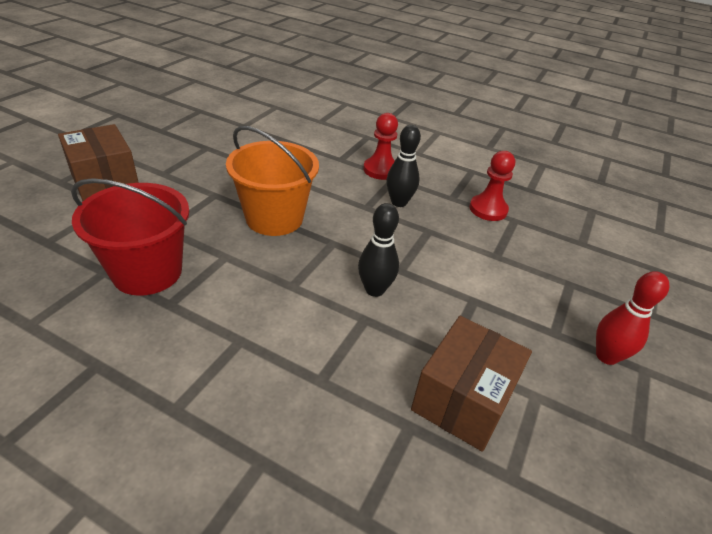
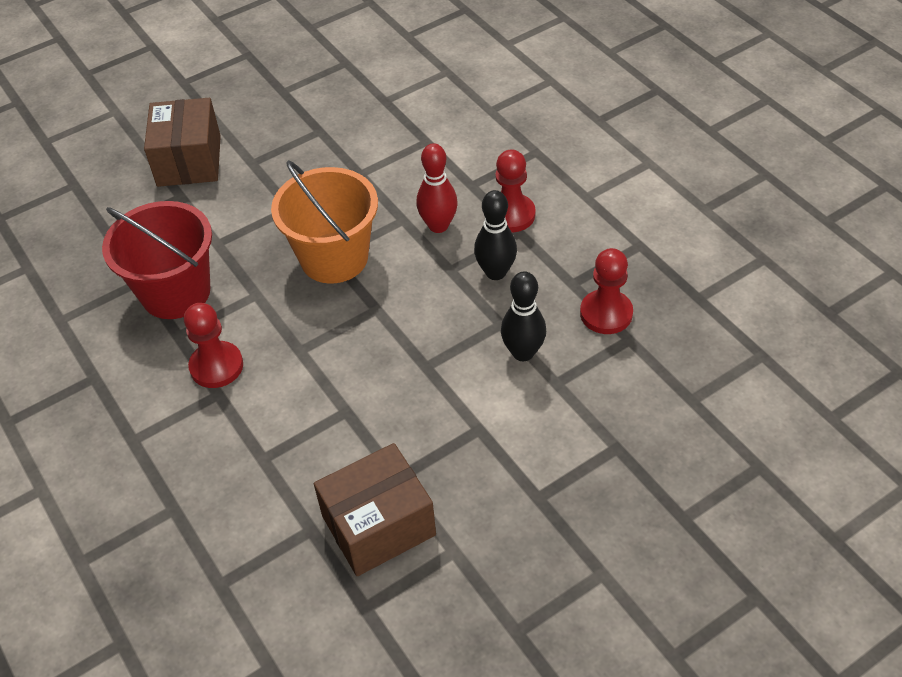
camera: 35 degrees right, 10 degrees up
black bowling pin [358,203,399,297] -> black bowling pin moved to [501,271,546,361]
red bowling pin [596,271,670,365] -> red bowling pin moved to [416,143,458,233]
none -> red pawn [184,303,243,388]

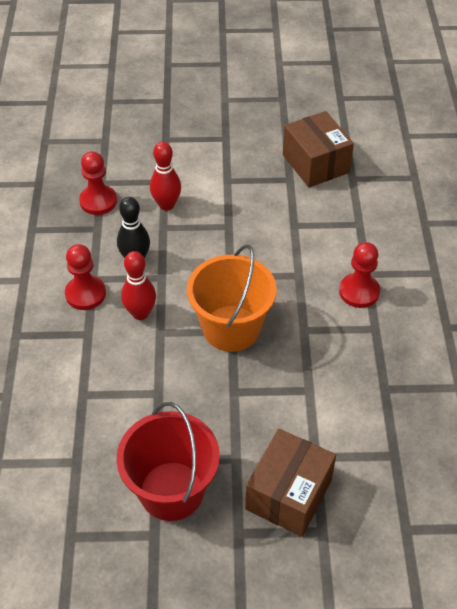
camera: 150 degrees left, 0 degrees up
red bucket [102,201,212,319] -> red bucket moved to [117,402,220,521]
brown box [314,443,436,576] -> brown box turned 60 degrees clockwise [283,111,354,187]
black bowling pin [501,271,546,361] -> red bowling pin [150,142,181,211]

